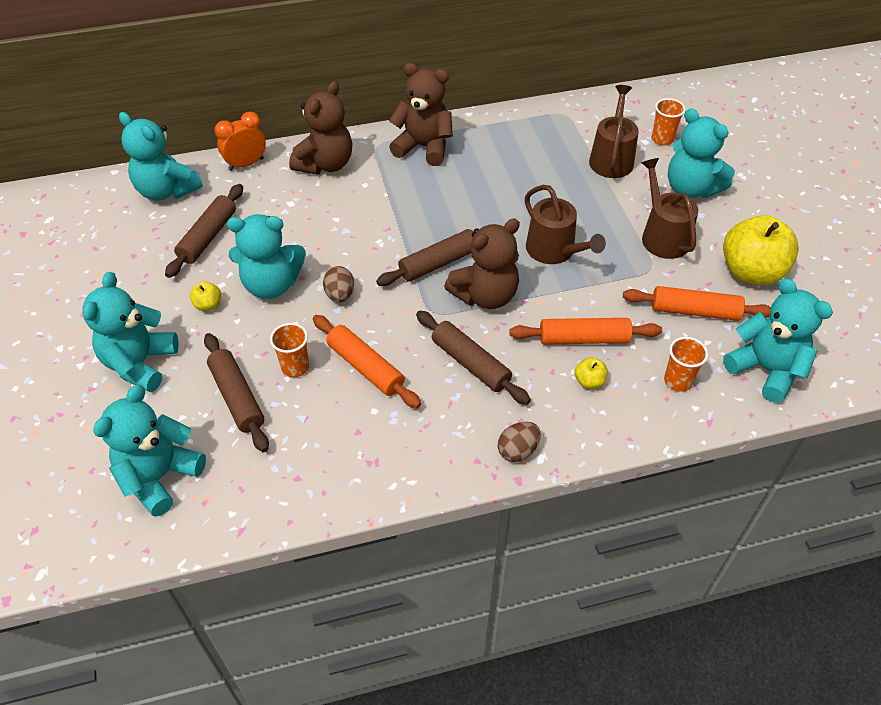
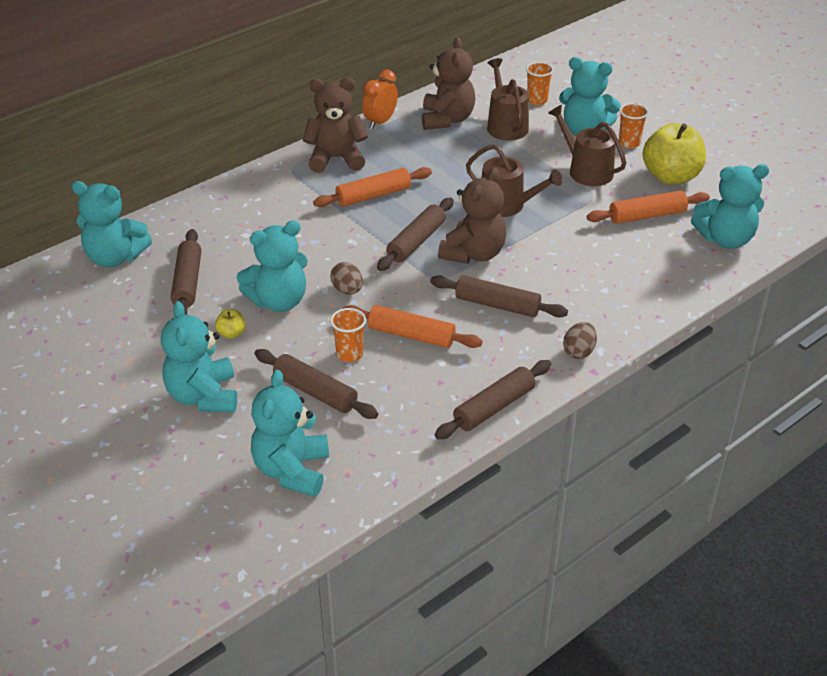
camera: 25 degrees left, 10 degrees down
orange clock [215,112,266,171] -> orange clock moved to [362,69,398,129]
brown teddy bear [289,81,352,175] -> brown teddy bear moved to [422,37,475,130]
orange rolling pin [509,318,662,345] -> orange rolling pin moved to [313,167,432,207]
yellow apple [575,357,608,389] -> none
orange cup [664,337,708,392] -> orange cup moved to [619,103,649,148]
turquoise teddy bear [723,278,833,403] -> turquoise teddy bear turned 150 degrees clockwise [691,164,769,249]
none -> brown rolling pin [435,360,551,439]

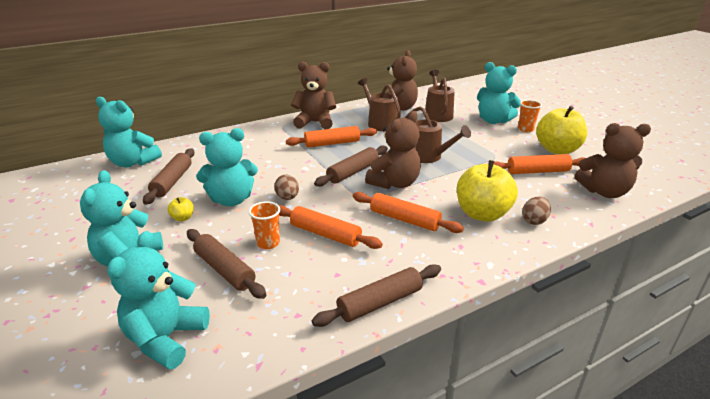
camera: 10 degrees right, 10 degrees down
orange clock [362,69,398,129] -> none
brown rolling pin [430,275,568,317] -> orange rolling pin [353,192,464,233]
orange cup [526,62,554,105] -> none
brown watering can [548,105,626,186] -> brown watering can moved to [358,78,401,131]
brown egg [563,322,597,359] -> brown egg moved to [522,197,551,225]
turquoise teddy bear [691,164,769,249] -> brown teddy bear [575,123,651,198]
none -> yellow apple [457,160,518,222]

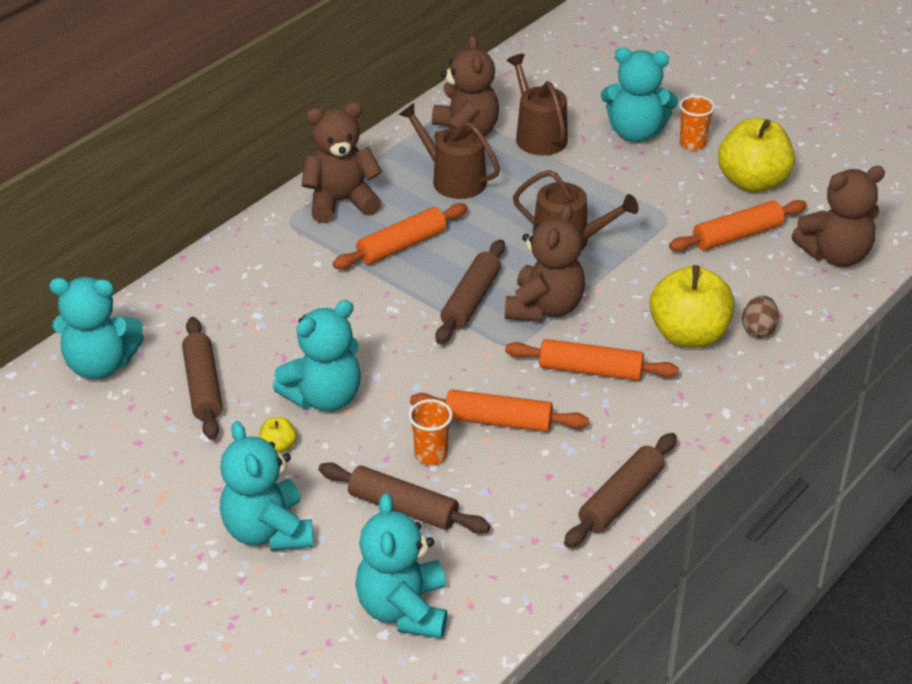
camera: 20 degrees left, 10 degrees up
brown egg [274,175,299,200] -> none

